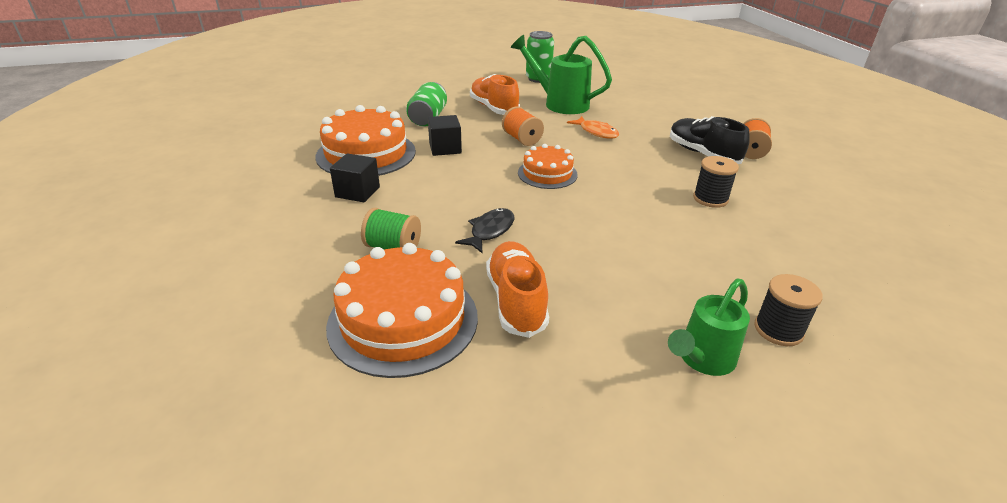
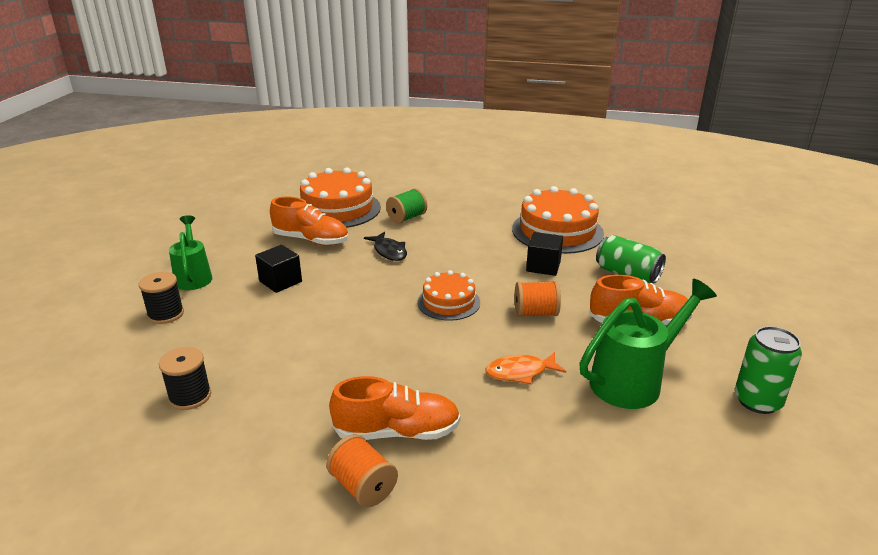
camera: 120 degrees right, 5 degrees down
black cube [330,153,380,202] -> black cube moved to [255,245,302,293]
black shoe [670,116,750,164] -> orange shoe [329,376,460,440]
black spool [693,156,739,208] -> black spool moved to [159,347,211,410]

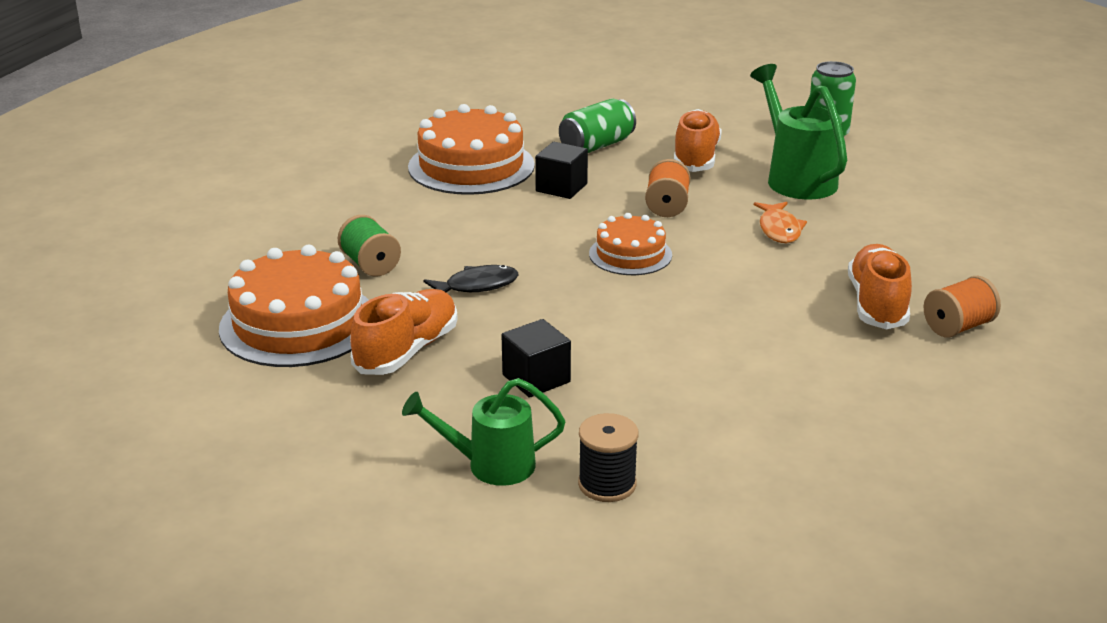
camera: 80 degrees left, 0 degrees up
black spool [159,347,211,410] -> none

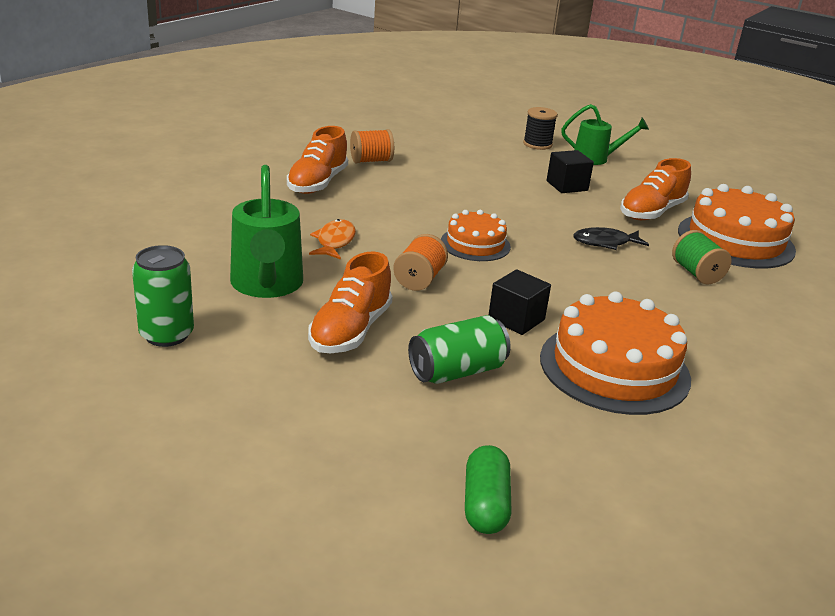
camera: 170 degrees left, 0 degrees up
orange spool [924,276,1001,338] -> orange spool moved to [350,129,394,164]
none -> green capsule [465,445,512,534]

